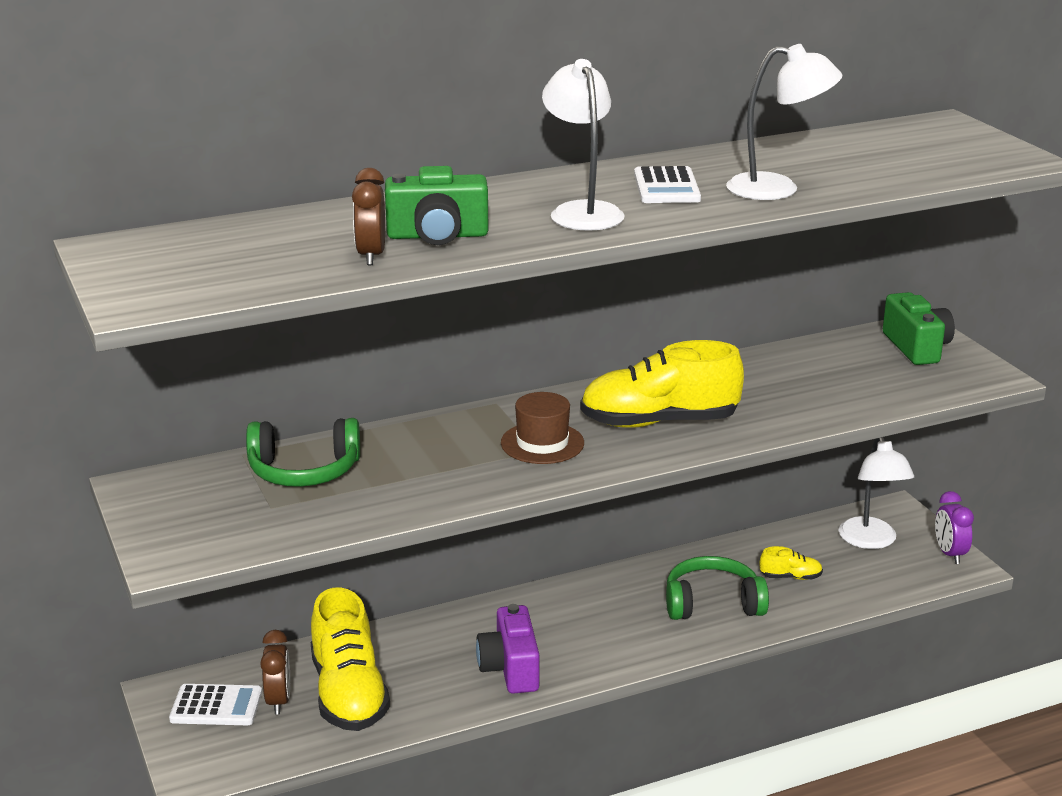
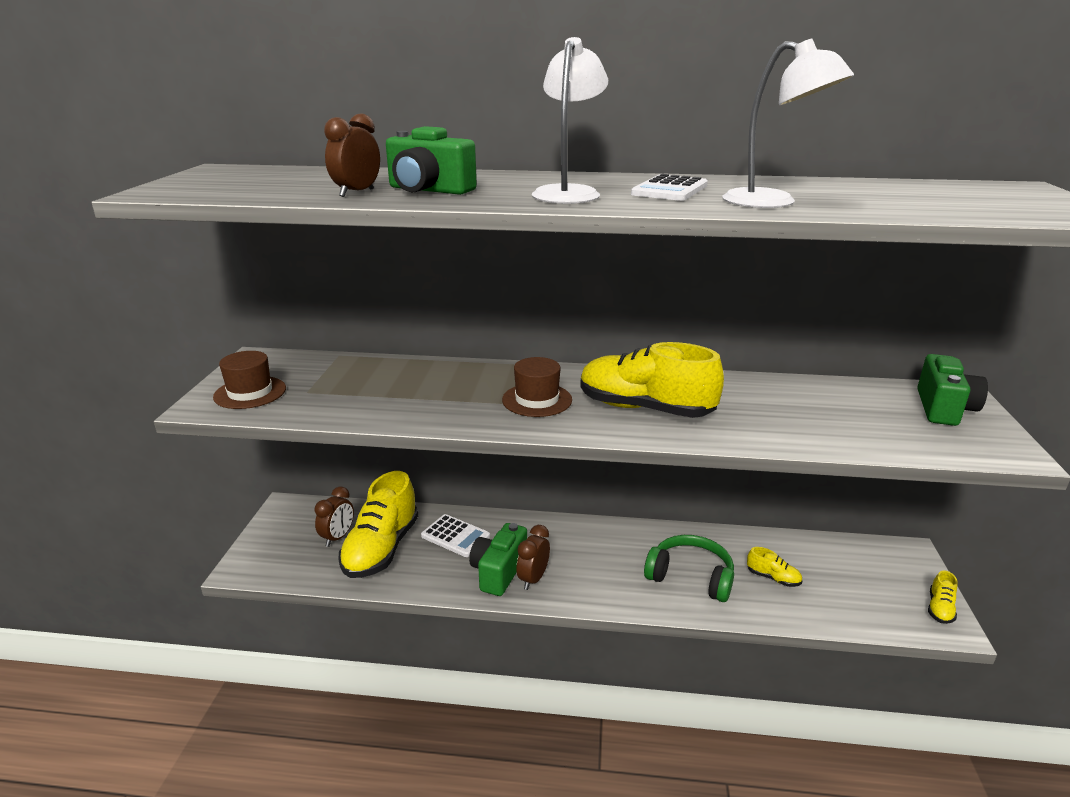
camera: 30 degrees right, 0 degrees up
white calculator [169,684,262,725] -> white calculator moved to [421,514,490,557]
green headphones [246,418,360,487] -> none
purple camera [476,604,540,694] -> green camera [469,523,527,596]
white lamp [838,437,914,549] -> none
purple clock [935,491,974,564] -> yellow shoe [928,570,958,624]
none -> brown hat [213,351,286,409]
none -> brown clock [516,525,550,590]

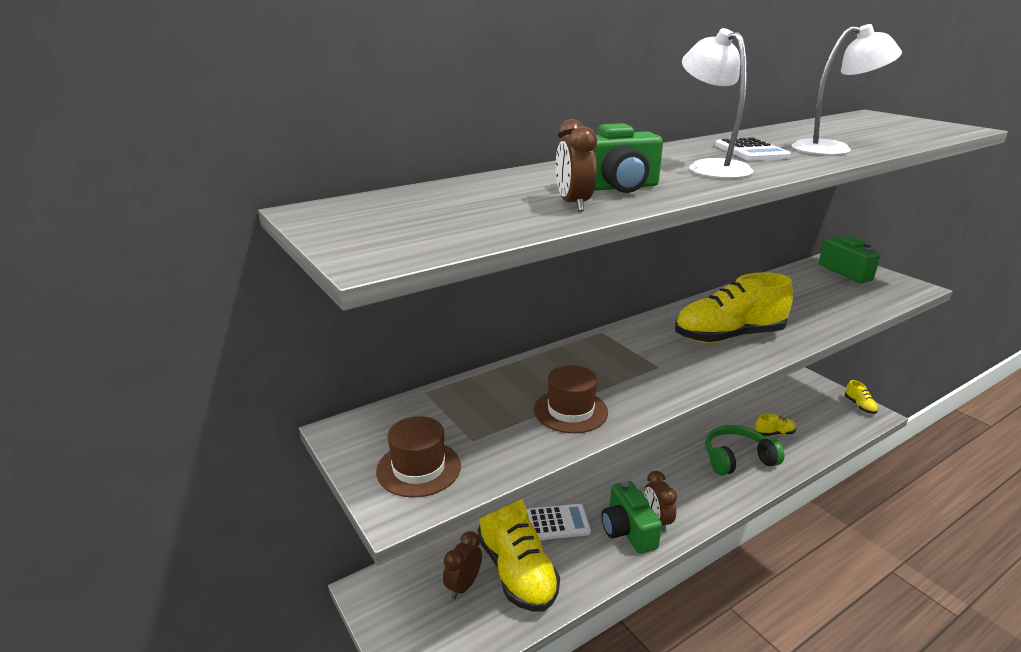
camera: 40 degrees left, 0 degrees up
brown clock [314,487,354,547] -> brown clock turned 135 degrees counterclockwise [443,531,482,599]
brown hat [502,357,572,417] -> brown hat moved to [534,365,608,433]

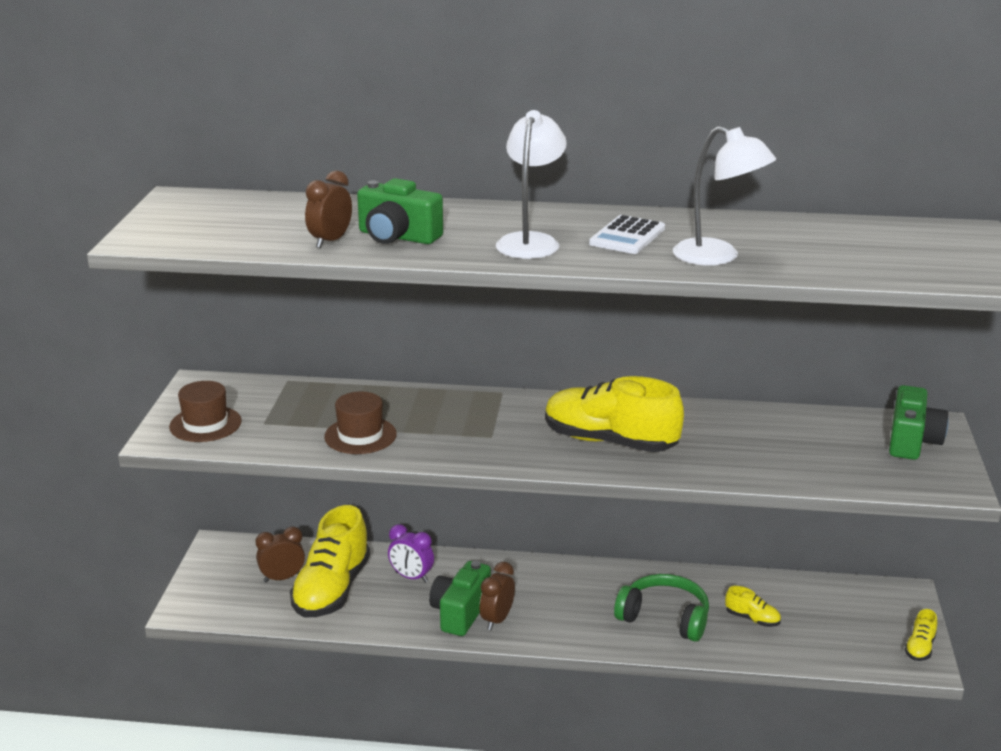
camera: 40 degrees right, 0 degrees up
white calculator [527,504,591,540] -> purple clock [388,524,434,583]

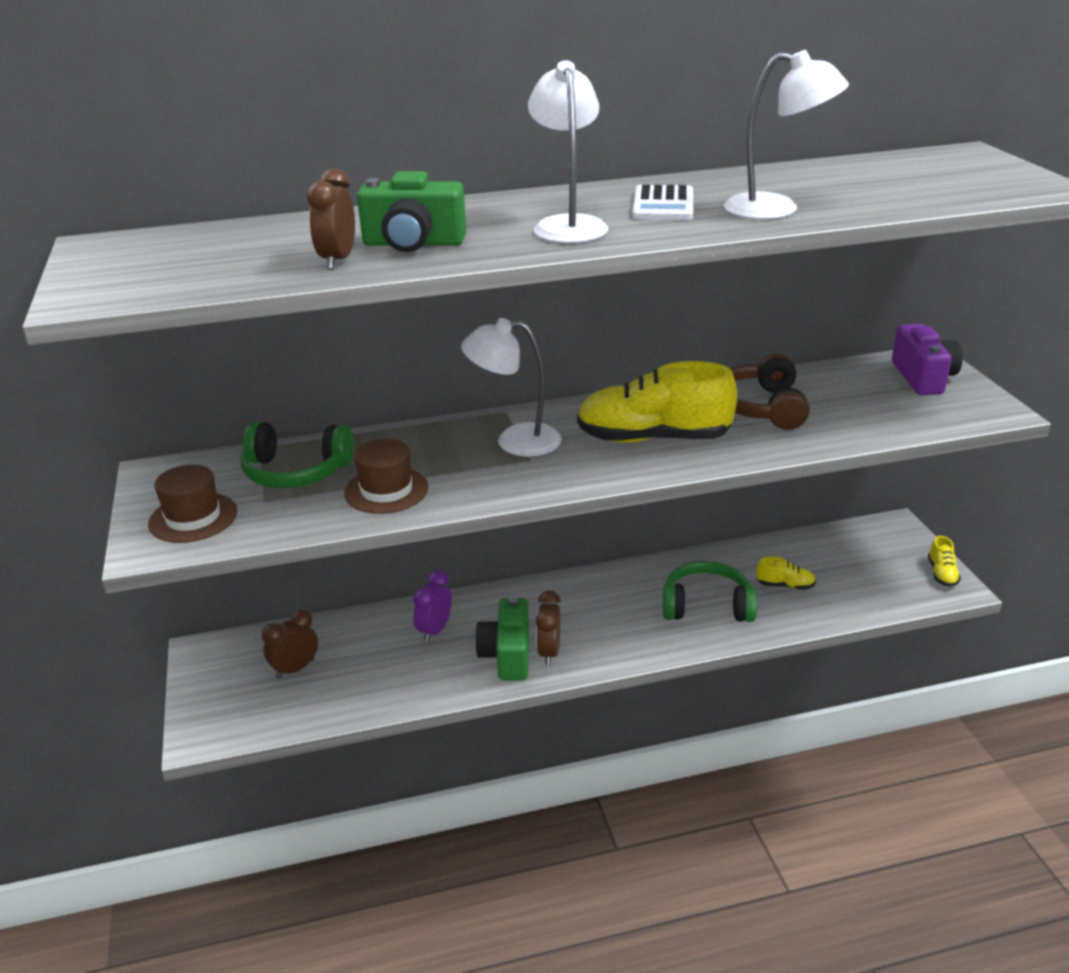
camera: 20 degrees left, 5 degrees up
yellow shoe [290,505,370,617] -> none
purple clock [388,524,434,583] -> purple clock turned 105 degrees clockwise [413,571,452,642]
green camera [889,385,949,460] -> purple camera [892,324,963,395]
none -> green headphones [240,422,354,488]
none -> white lamp [461,318,562,457]
none -> brown headphones [731,353,810,430]

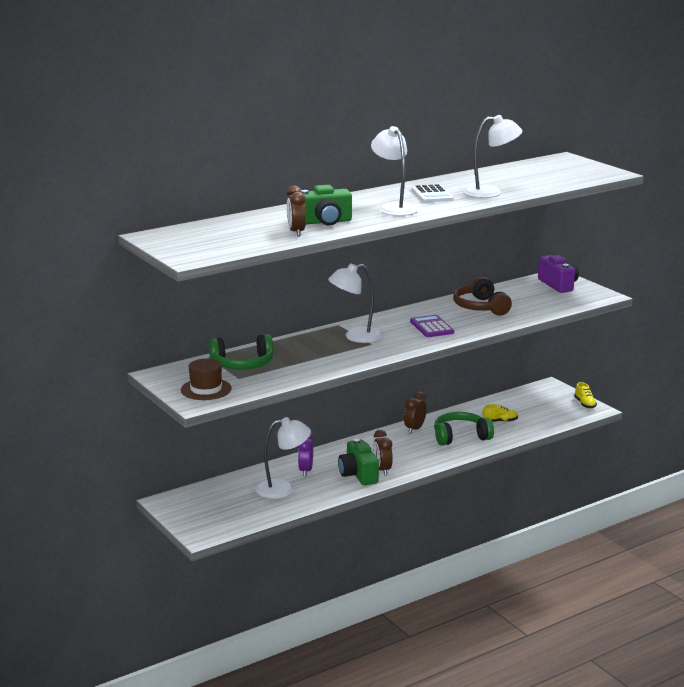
camera: 20 degrees left, 10 degrees down
brown clock [262,610,318,679] -> brown clock moved to [404,392,427,434]
brown hat [344,439,429,514] -> none
yellow shoe [577,361,738,443] -> purple calculator [410,315,454,337]
none -> white lamp [256,417,311,499]

